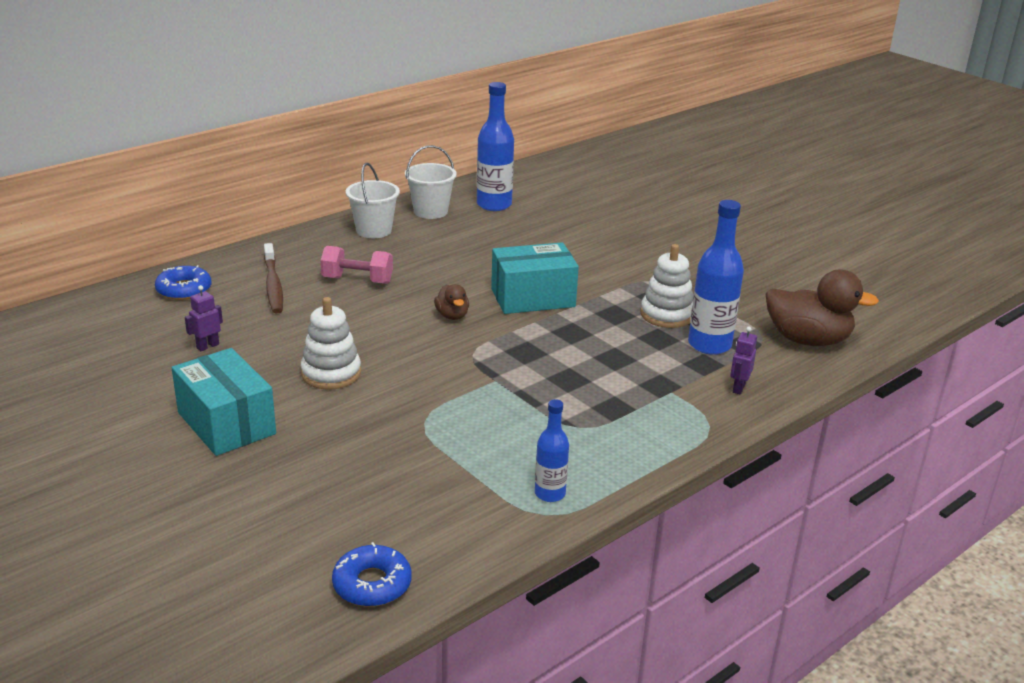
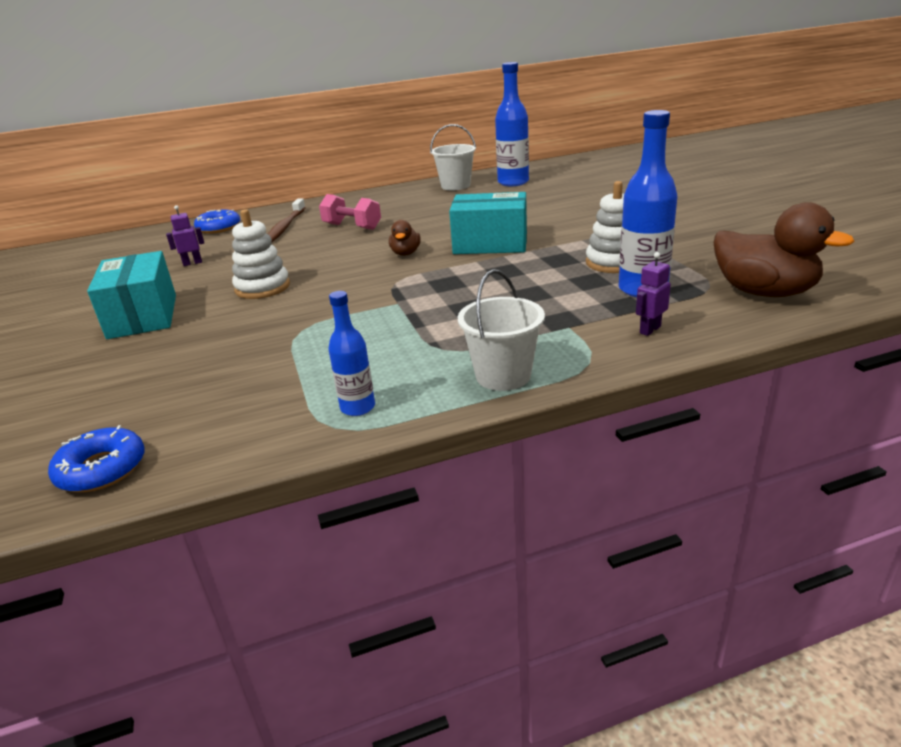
camera: 25 degrees right, 0 degrees up
white bucket [346,163,400,238] -> white bucket moved to [458,269,545,391]

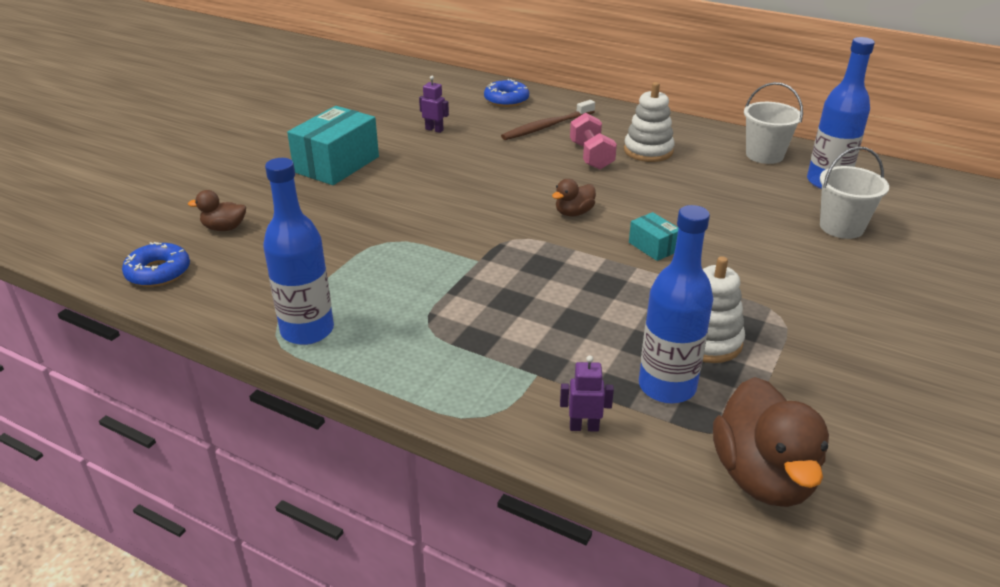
camera: 45 degrees right, 5 degrees up
white stacking toy [232,209,290,299] -> white stacking toy moved to [624,82,674,162]
blue bottle [328,291,375,416] -> blue bottle [263,158,334,345], size x1.72
turquoise box [449,192,527,254] -> turquoise box [629,212,678,261], size x0.50
white bucket [458,269,545,391] -> white bucket moved to [820,147,889,239]
none -> brown duck [188,190,246,231]

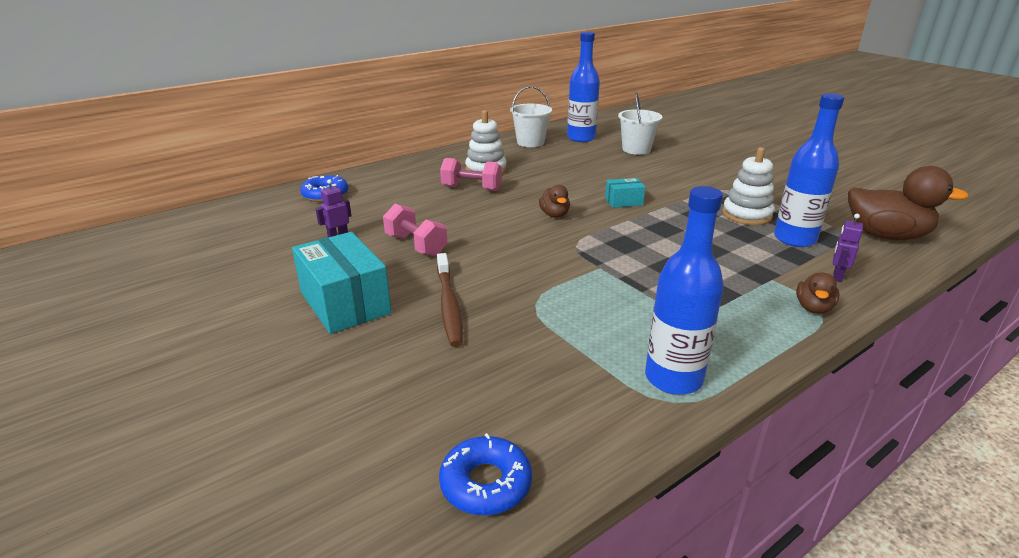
camera: 65 degrees left, 5 degrees down
brown duck [188,190,246,231] -> brown duck moved to [796,273,839,314]
brown toothbrush [501,100,595,140] -> brown toothbrush moved to [437,253,463,347]
none -> pink dumbbell [383,203,447,256]

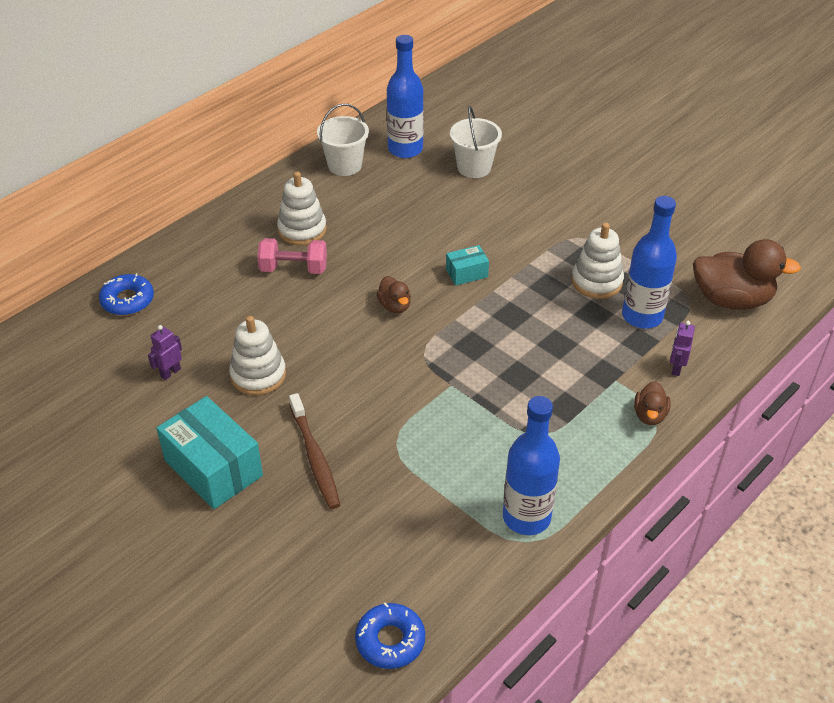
camera: 10 degrees left, 15 degrees up
pink dumbbell [383,203,447,256] -> white stacking toy [229,316,286,395]

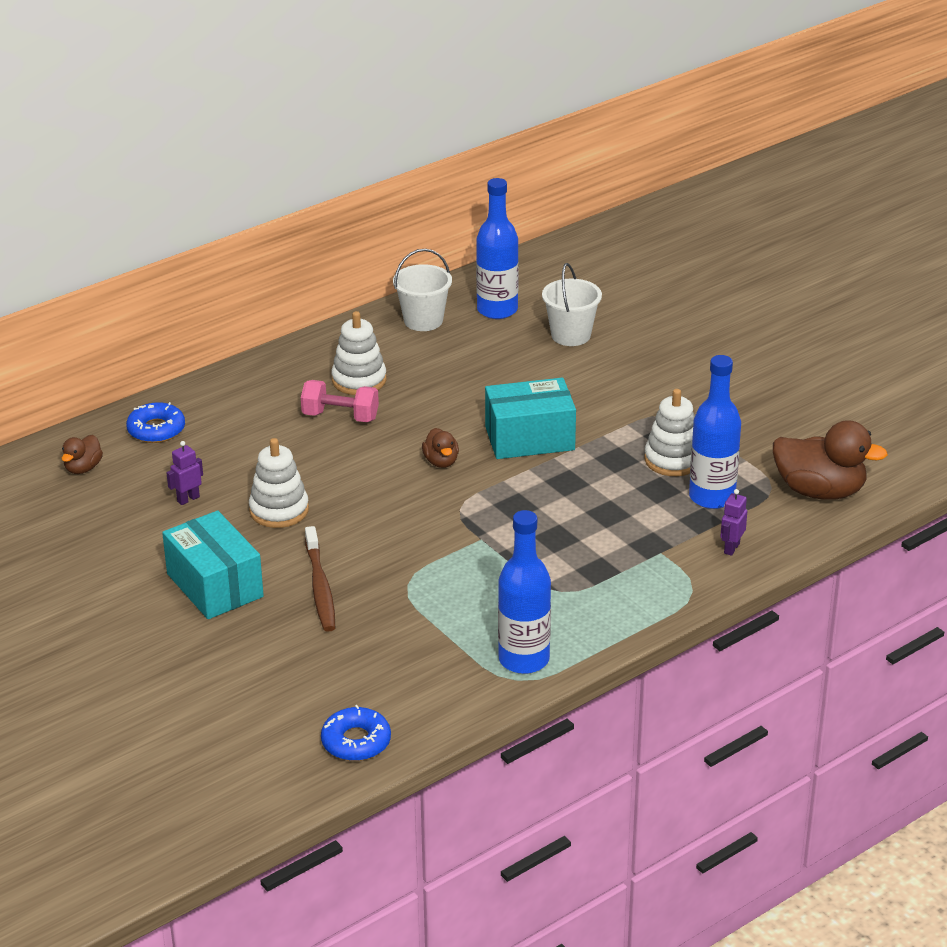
camera: 10 degrees right, 10 degrees down
turquoise box [446,245,489,286] -> turquoise box [485,378,576,459], size x2.01
brown duck [634,381,671,425] -> brown duck moved to [62,435,103,474]

